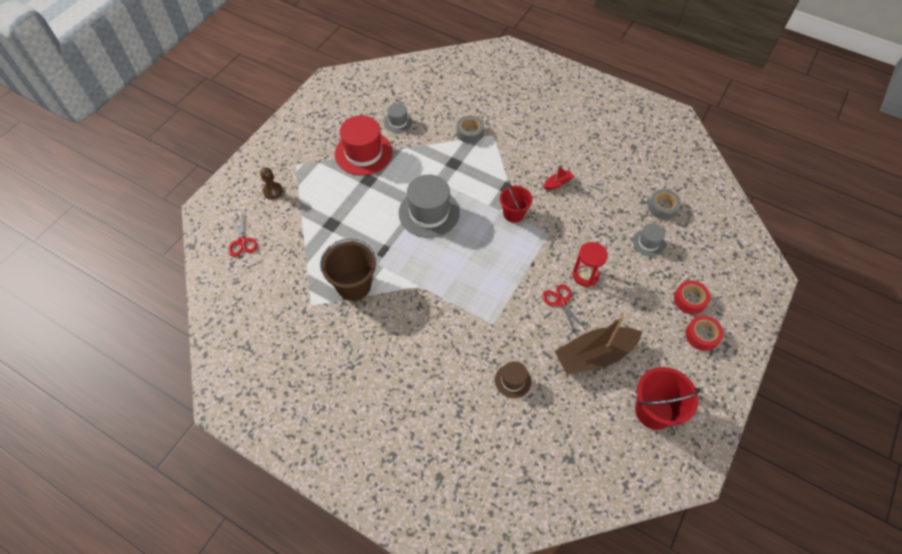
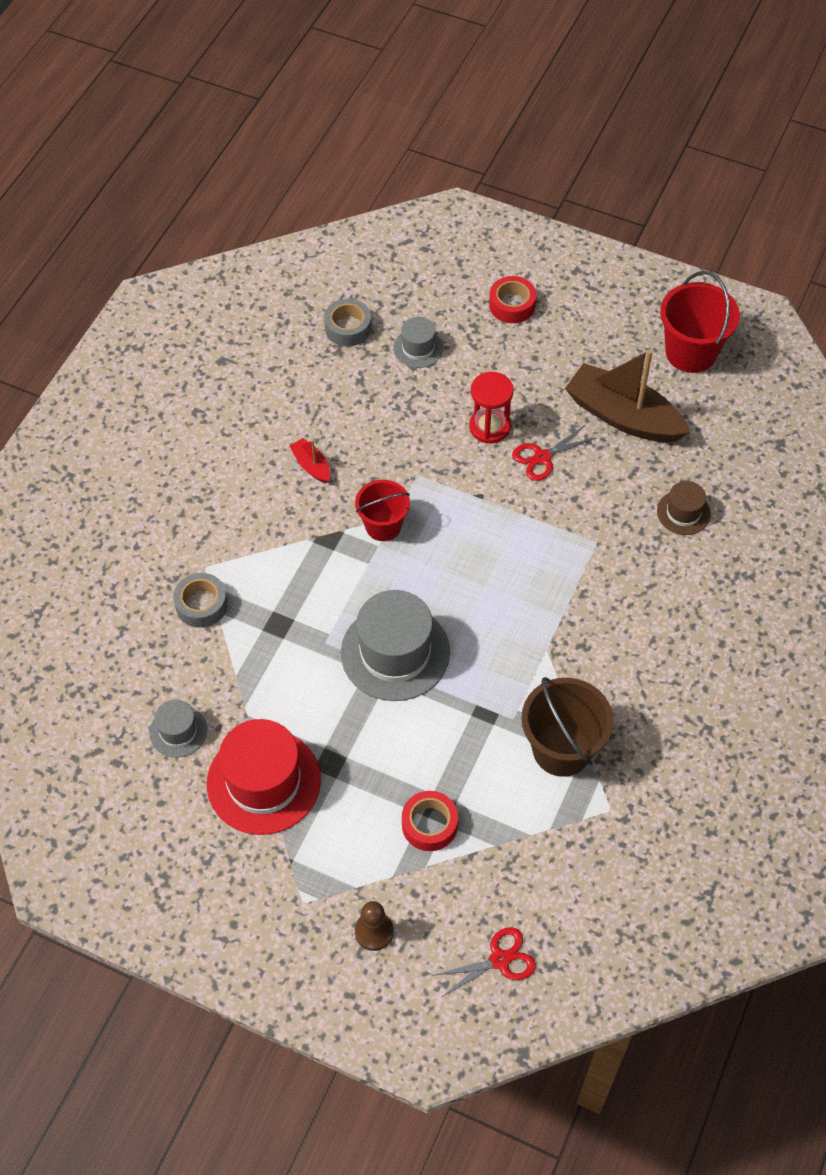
camera: 95 degrees left, 0 degrees up
brown boat [555,315,642,375] -> brown boat turned 150 degrees clockwise [565,349,690,442]
red tape [685,315,724,351] -> red tape moved to [402,791,458,851]

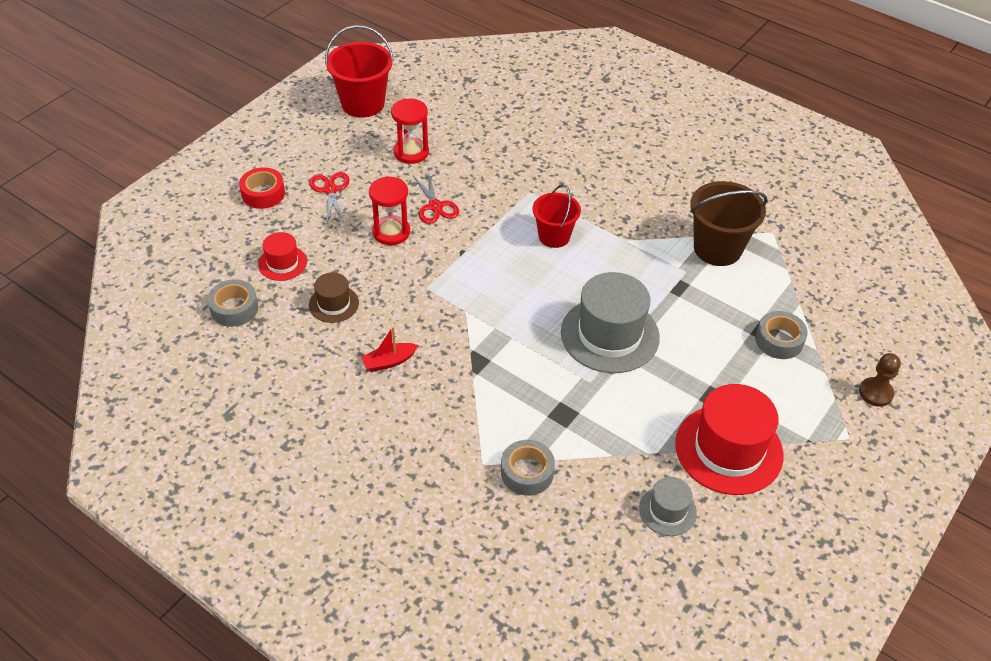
camera: 80 degrees left, 10 degrees down
red bucket [355,480,410,541] -> red bucket moved to [533,184,581,248]
grey hat [393,317,443,368] -> red hat [258,232,307,281]
red tape [402,791,458,851] -> grey tape [755,311,808,359]
red scissors [432,927,536,997] -> red scissors moved to [309,172,350,223]
brown boat [565,349,690,442] -> red hourglass [391,98,429,164]
brown hat [657,481,711,535] -> brown hat moved to [309,272,359,323]

